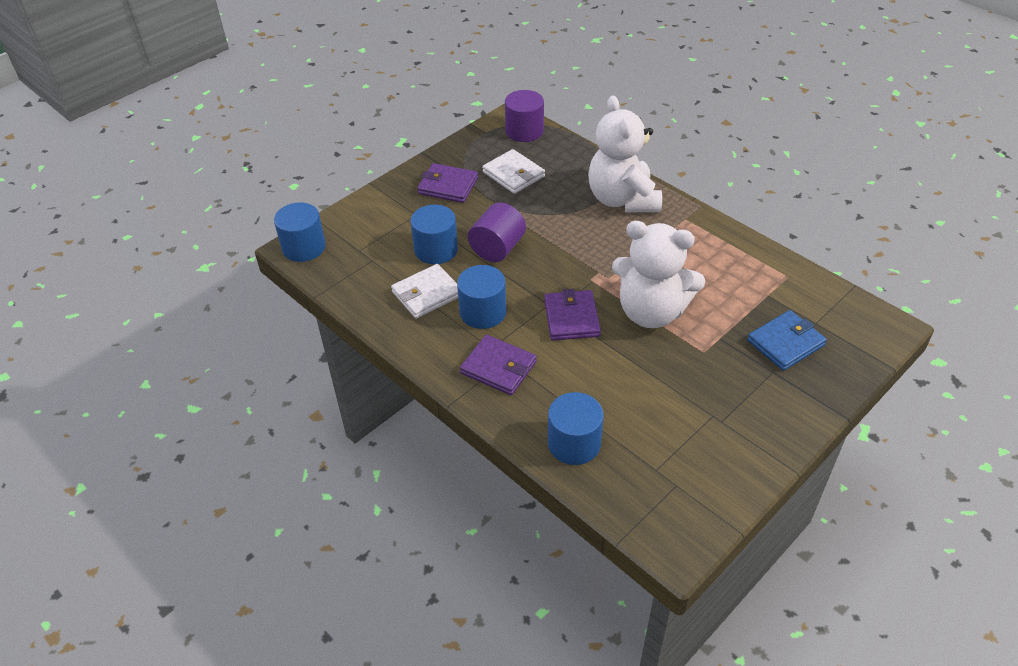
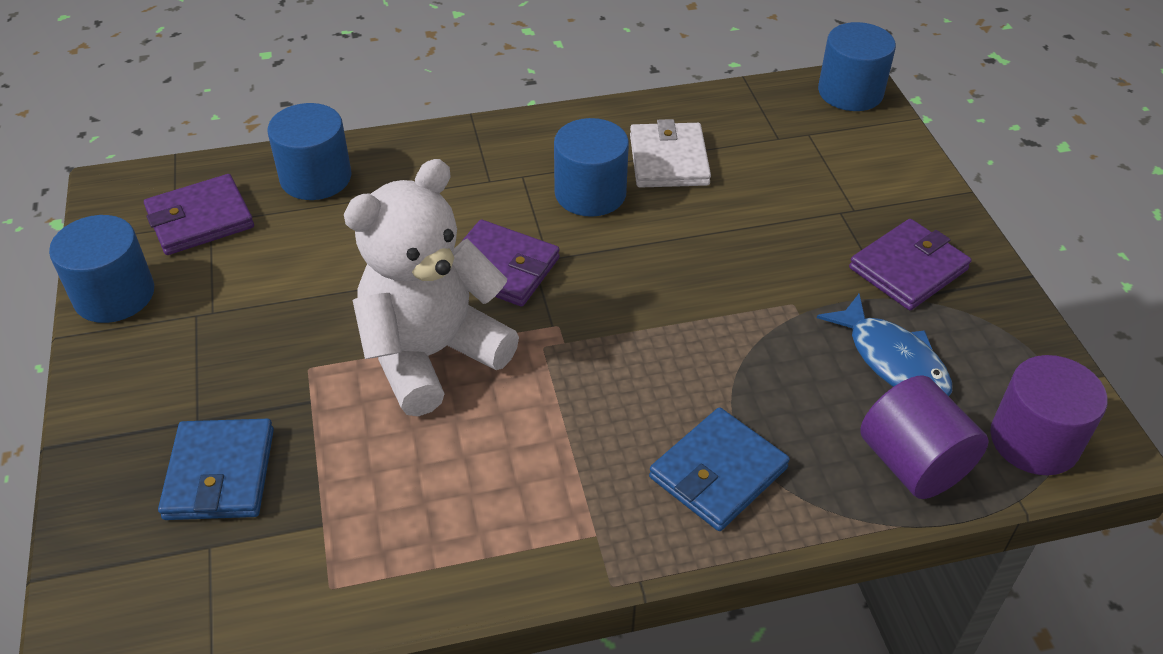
camera: 120 degrees right, 0 degrees up
blue cylinder [410,205,458,264] -> blue cylinder moved to [49,215,154,323]
purple wallet [460,335,537,395] -> purple wallet moved to [144,174,254,255]
purple cylinder [468,203,526,262] -> purple cylinder moved to [860,375,989,499]
white wallet [482,149,545,194] -> blue fish [817,294,952,396]
white teddy bear [588,96,662,212] -> blue wallet [649,407,790,531]

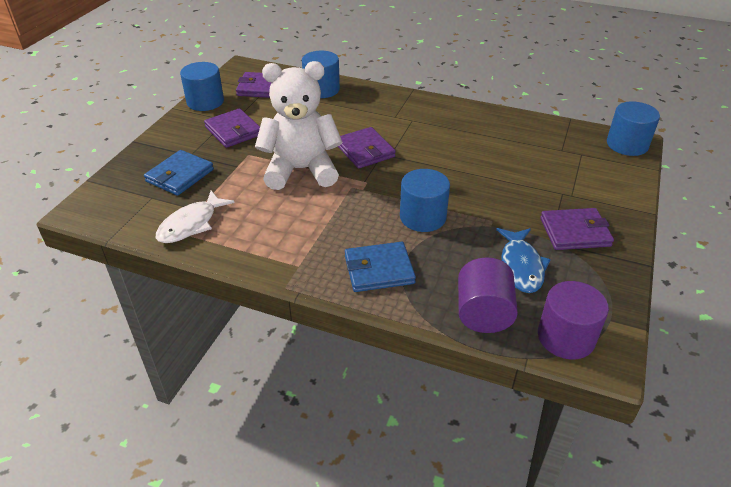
camera: 35 degrees right, 5 degrees down
blue cylinder [554,118,629,217] -> blue cylinder moved to [400,169,450,232]
white wallet [630,119,711,188] -> none
none -> white fish [156,191,235,243]
none -> purple wallet [204,108,260,148]

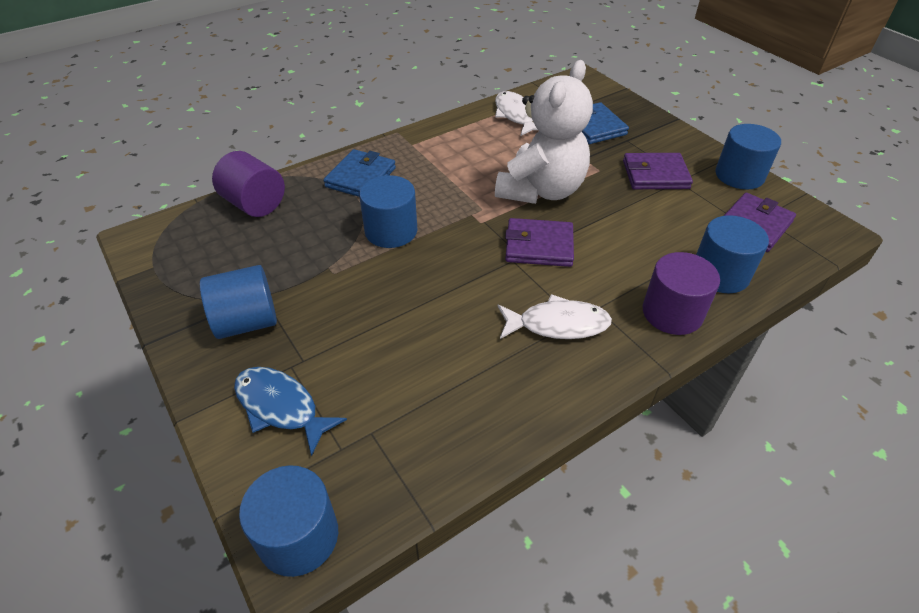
camera: 125 degrees right, 5 degrees up
blue fish [496,228,551,293] -> blue fish moved to [234,367,347,456]
purple cylinder [538,281,609,359] -> purple cylinder moved to [643,252,720,335]
purple wallet [540,208,614,250] -> blue cylinder [200,265,277,339]
none -> white fish [497,294,612,339]

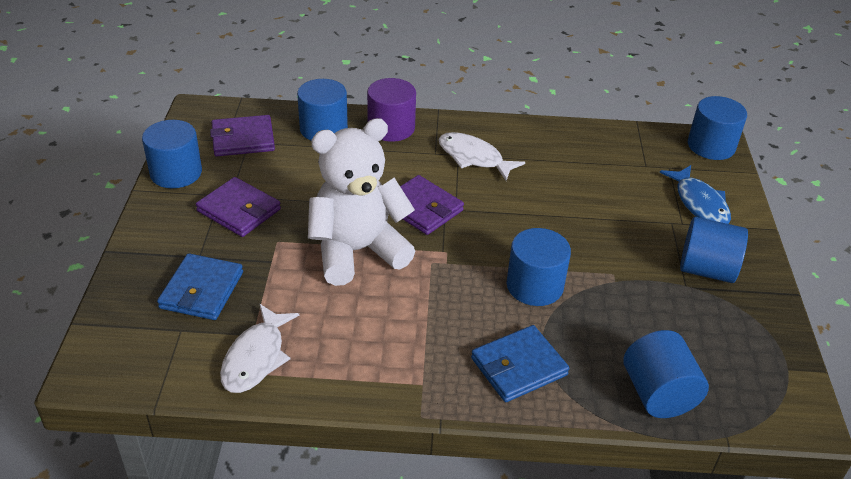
camera: 145 degrees left, 5 degrees down
purple cylinder [212,151,285,217] -> blue cylinder [623,330,709,418]

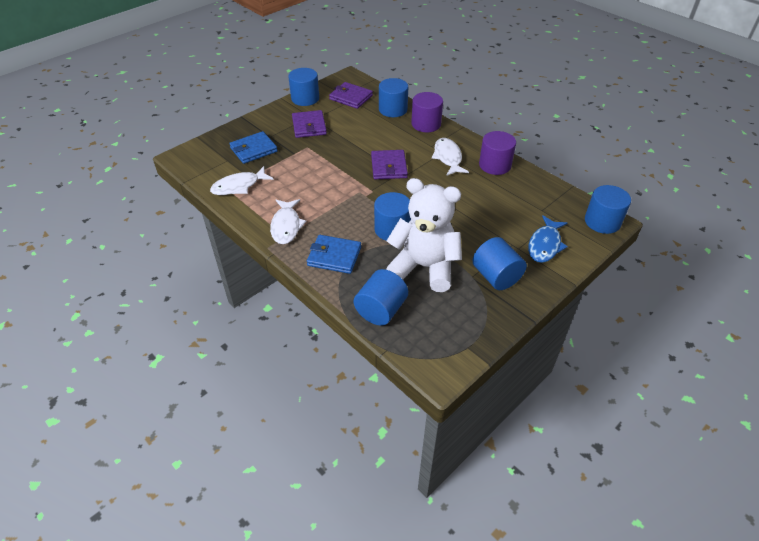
camera: 45 degrees right, 5 degrees up
white teddy bear [308,118,415,286] -> white teddy bear moved to [386,178,462,292]
none -> white fish [270,199,307,244]
none -> purple cylinder [479,131,516,175]

